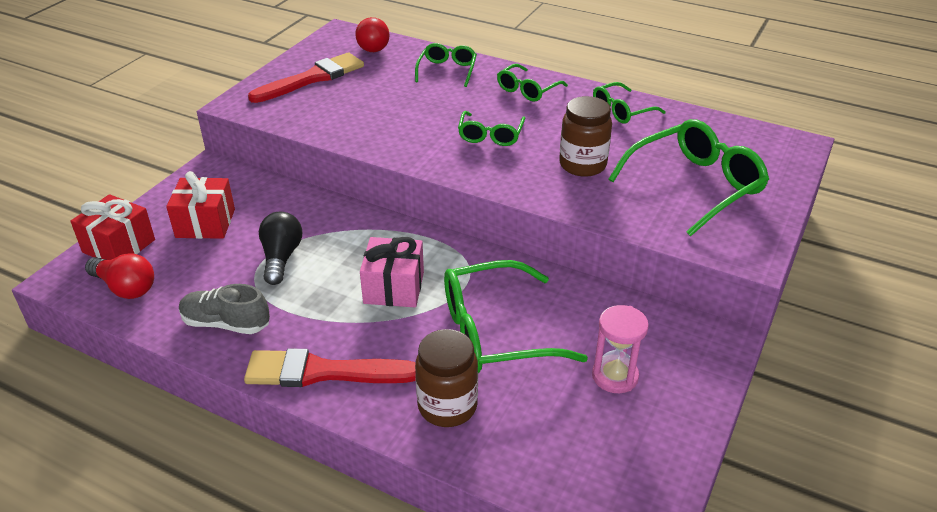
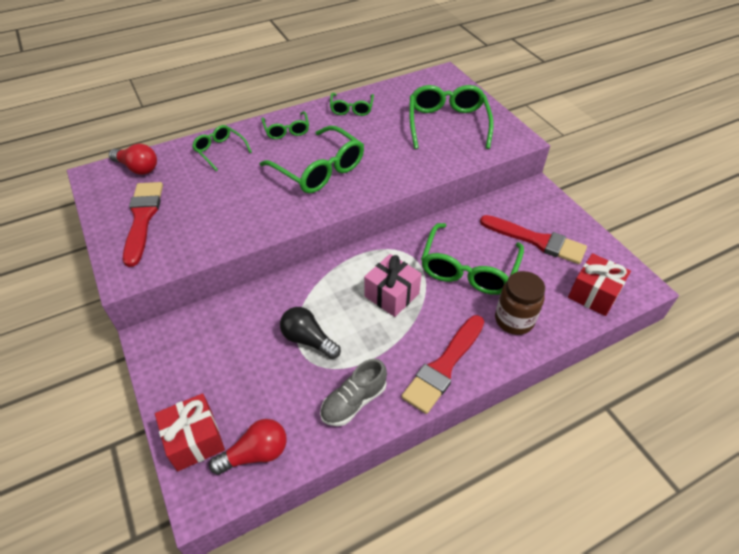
camera: 55 degrees left, 10 degrees up
red gift [166,171,235,239] -> red gift moved to [568,253,631,316]
green glasses [458,111,525,146] -> green glasses [259,126,364,193], size x1.80
brown jar [559,96,612,177] -> none
pink hourglass [592,305,649,393] -> red brush [480,215,587,264]

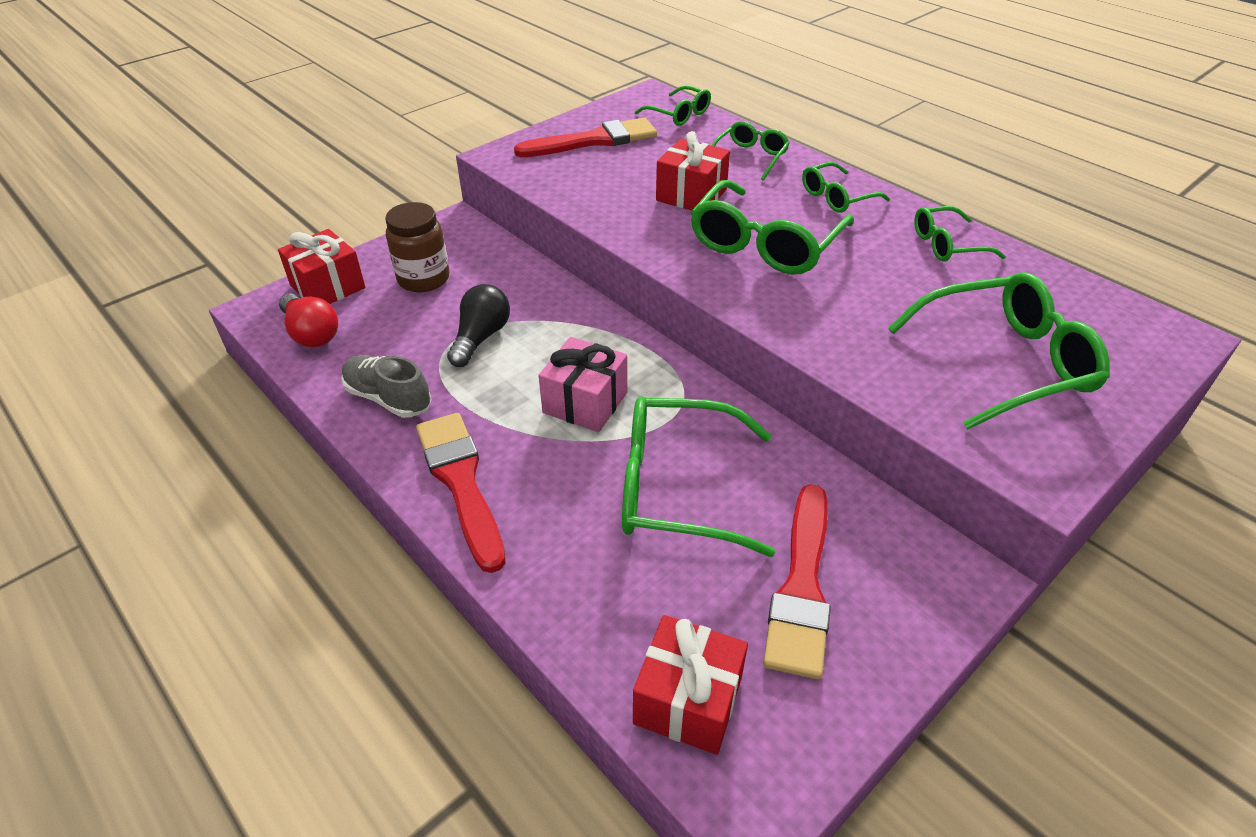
camera: 75 degrees right, 5 degrees down
red light bulb [109,144,157,175] -> green glasses [635,86,711,126]
red brush [401,315,484,414] -> red brush turned 45 degrees clockwise [416,413,506,573]
brown jar [495,271,545,335] -> brown jar moved to [385,202,449,292]
none -> red gift [656,131,730,211]

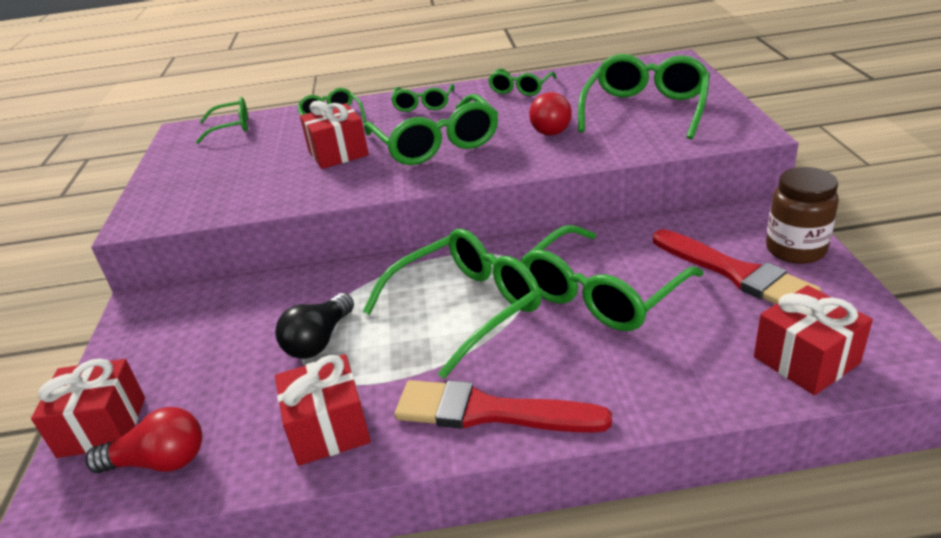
camera: 50 degrees left, 10 degrees down
grey shoe [341,355,432,418] -> red gift [275,354,371,466]
brown jar [385,202,449,292] -> brown jar moved to [766,167,839,264]
black light bulb [447,284,510,367] -> black light bulb turned 120 degrees counterclockwise [275,293,354,359]
red brush [514,118,657,157] -> none
pink gift [538,337,628,432] -> green glasses [363,229,541,379]
none -> red light bulb [529,92,572,136]

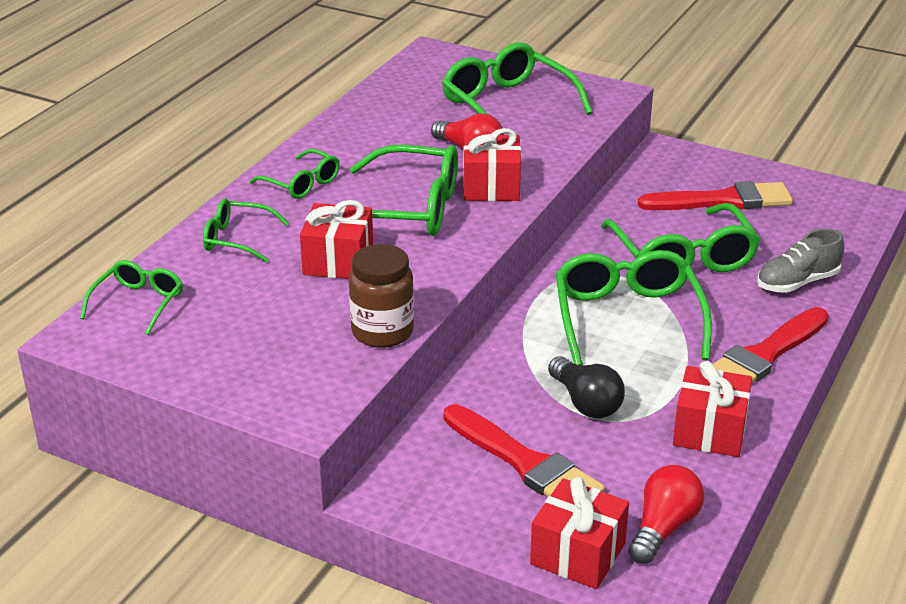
camera: 60 degrees left, 0 degrees up
green glasses [488,69,557,96] -> none
red gift [754,285,873,395] -> red gift moved to [463,128,521,201]
brown jar [766,167,839,264] -> brown jar moved to [349,244,414,348]
none -> red brush [443,404,605,497]
none -> grey shoe [757,229,844,293]

